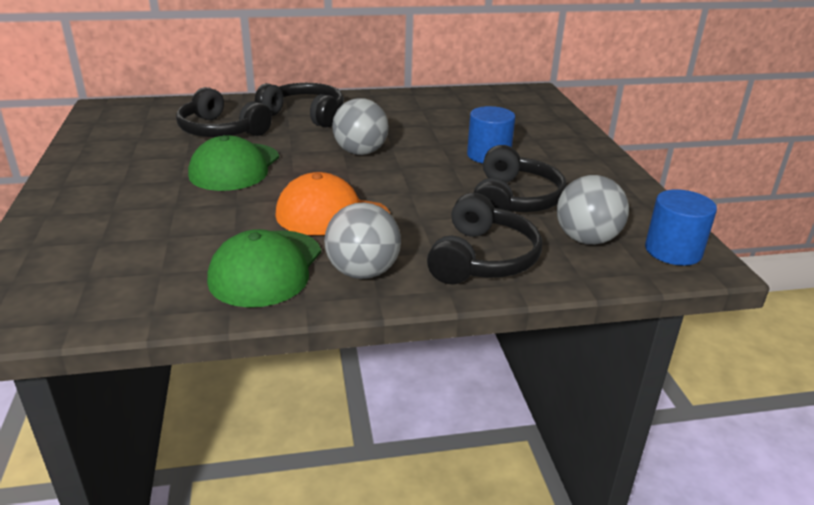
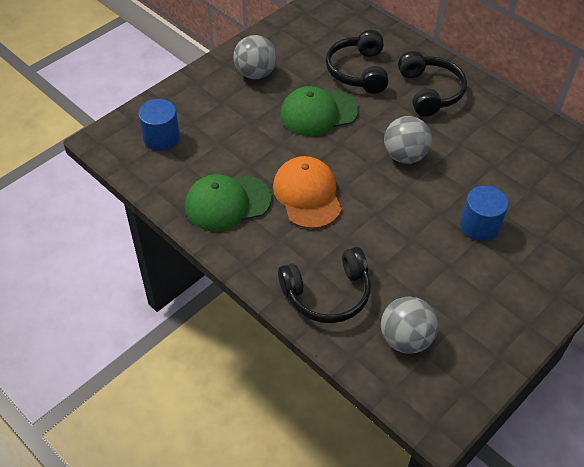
camera: 55 degrees right, 20 degrees up
grey ball [324,202,401,279] -> grey ball moved to [233,35,277,79]
black headphones [473,145,567,212] -> none
blue cylinder [645,189,717,266] -> blue cylinder moved to [138,99,180,151]

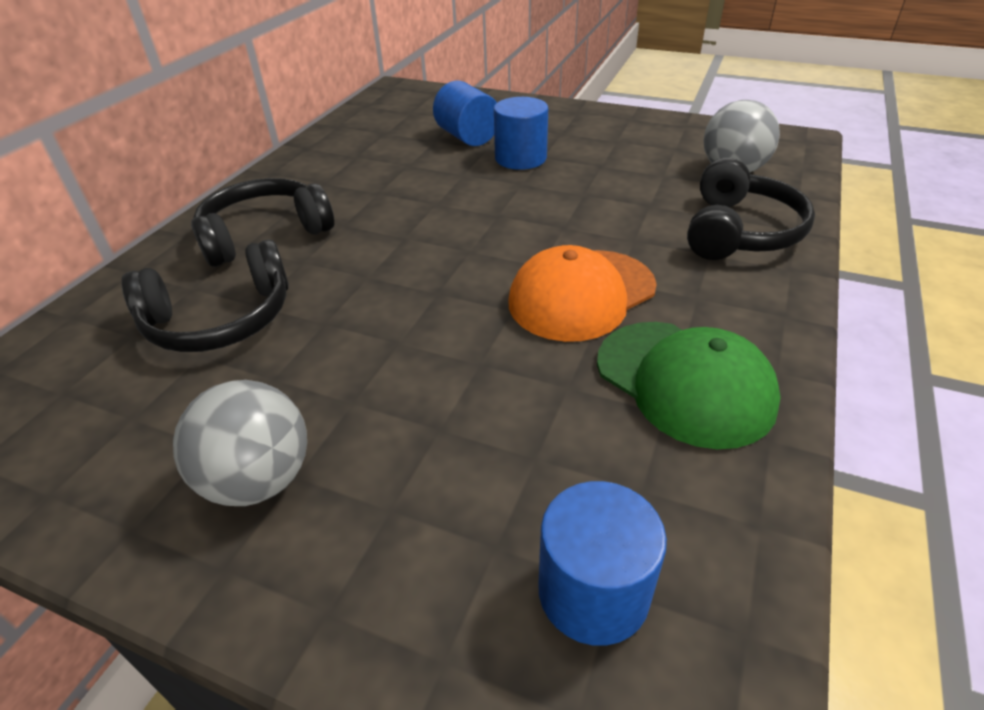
camera: 110 degrees left, 10 degrees down
black headphones [278,247,371,323] -> black headphones turned 60 degrees clockwise [687,158,815,260]
green cap [280,86,359,136] -> none
grey ball [384,116,432,164] -> none
none -> blue cylinder [433,81,497,146]

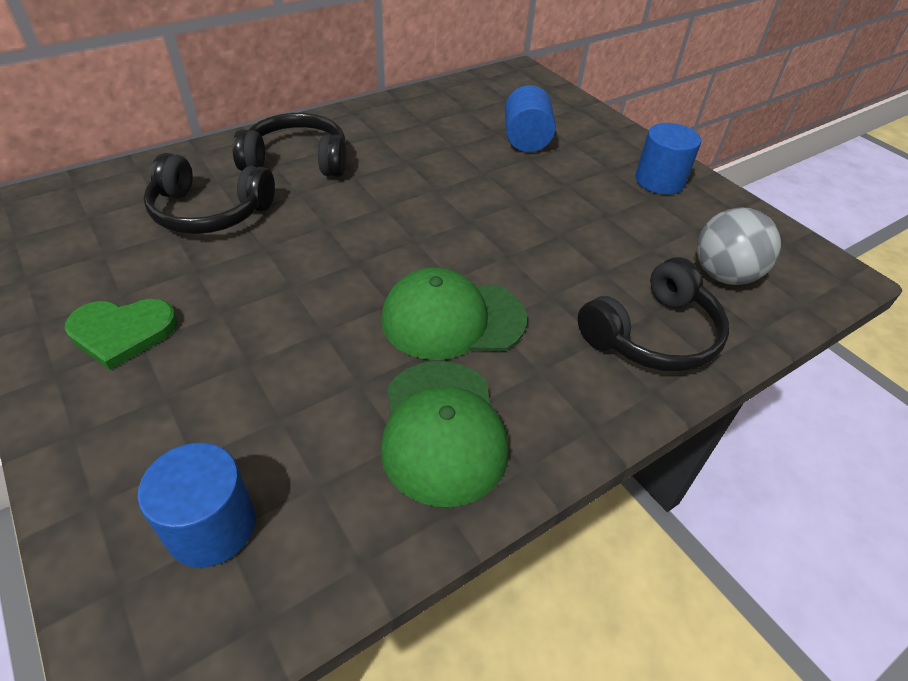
camera: 30 degrees right, 5 degrees up
grey ball [173,380,307,506] -> green heart [65,299,177,370]
blue cylinder [494,97,548,170] -> blue cylinder moved to [635,123,701,195]
orange cap [508,245,657,342] -> green cap [381,267,527,360]

